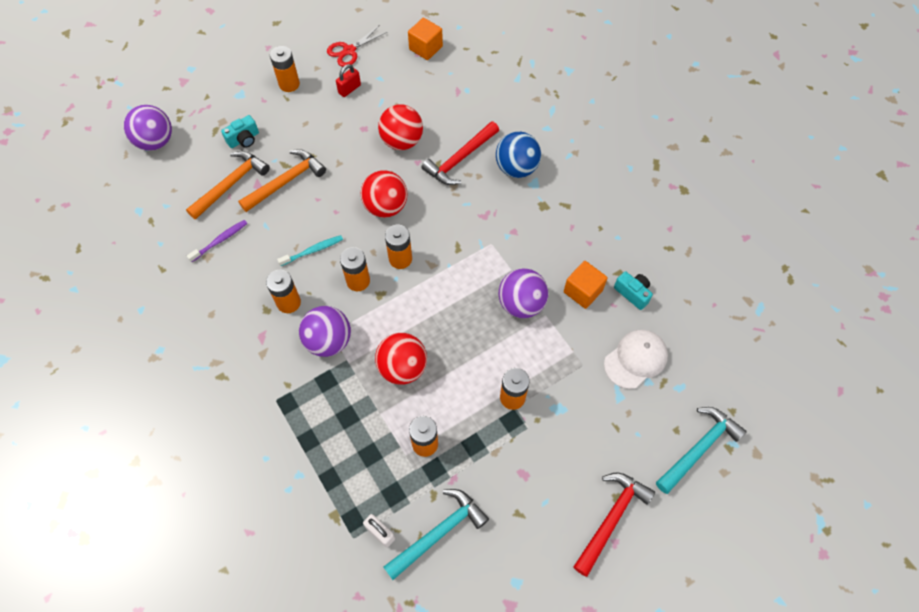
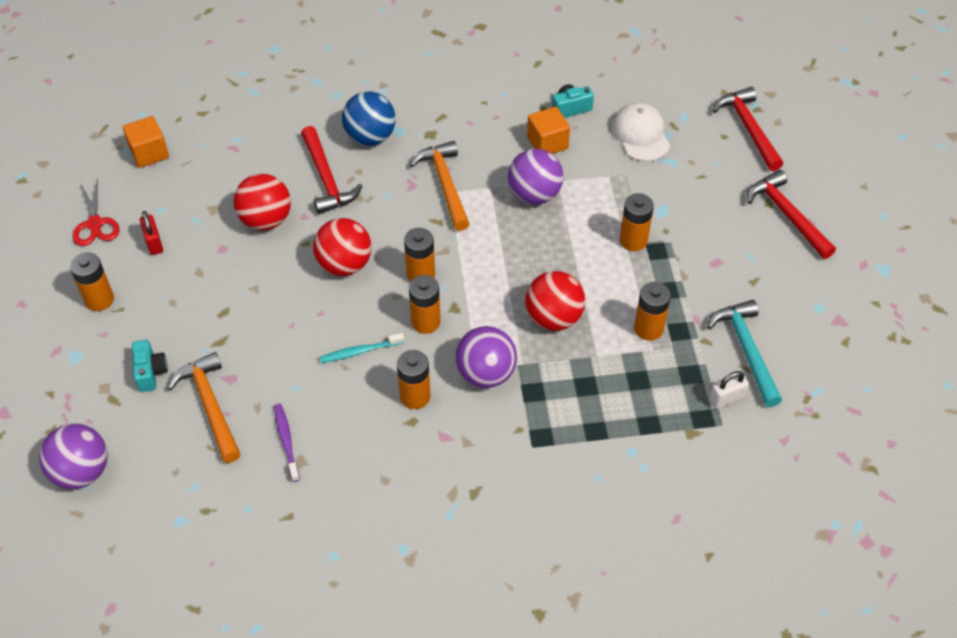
camera: 65 degrees left, 10 degrees down
orange hammer [238,149,326,212] -> orange hammer moved to [410,141,470,231]
turquoise toothbrush [277,235,343,266] -> turquoise toothbrush turned 105 degrees counterclockwise [319,333,405,363]
turquoise hammer [656,407,747,494] -> red hammer [713,87,783,171]

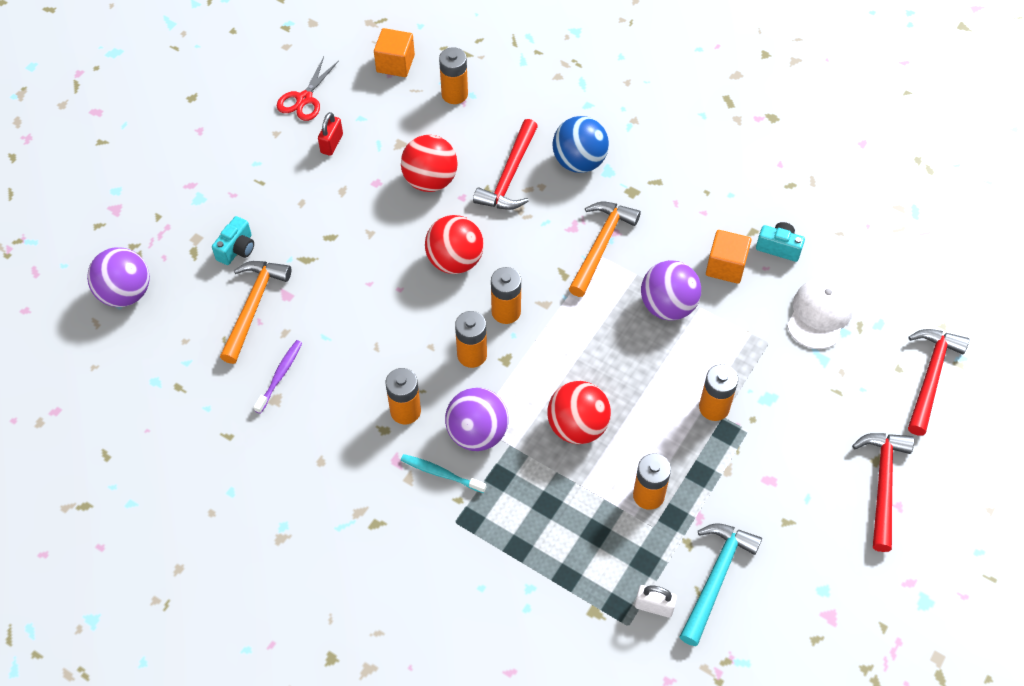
camera: 40 degrees right, 5 degrees up
orange battery [70,253,114,311] -> orange battery moved to [439,47,468,104]
turquoise toothbrush [319,333,405,363] -> turquoise toothbrush moved to [401,454,486,493]

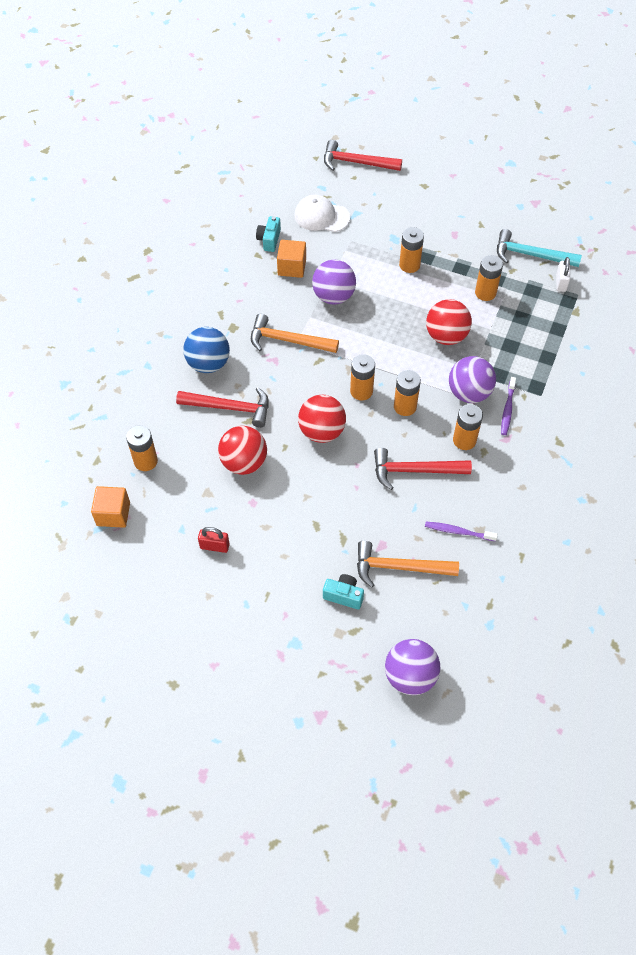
camera: 100 degrees left, 0 degrees up
red scissors [277,57,339,121] -> none
turquoise toothbrush [401,454,486,493] -> purple toothbrush [501,377,516,435]
red hammer [852,433,914,552] -> red hammer moved to [374,448,472,490]

